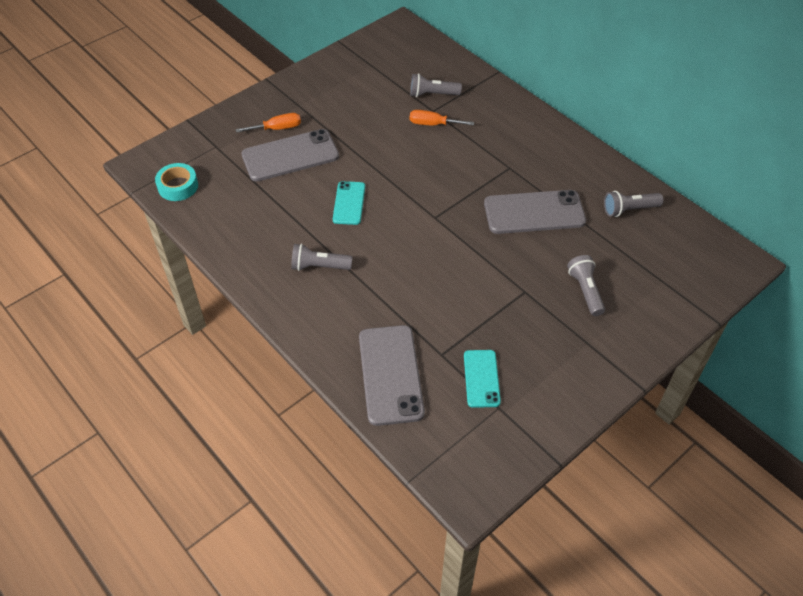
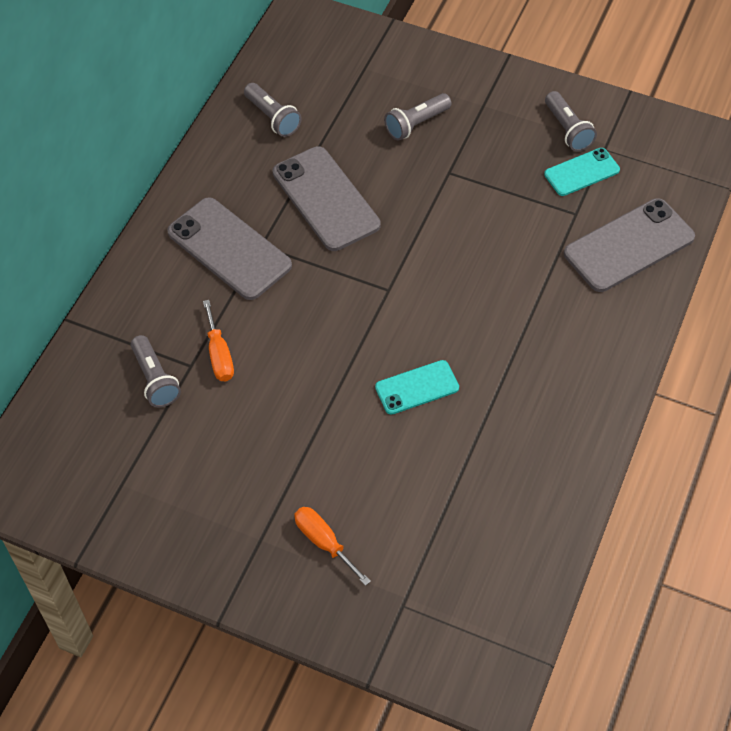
camera: 115 degrees left, 5 degrees up
turquoise tape [155,163,198,201] -> none
grey phone [242,129,339,182] -> grey phone moved to [167,197,292,300]
grey flashlight [291,244,352,271] -> grey flashlight moved to [545,91,597,151]

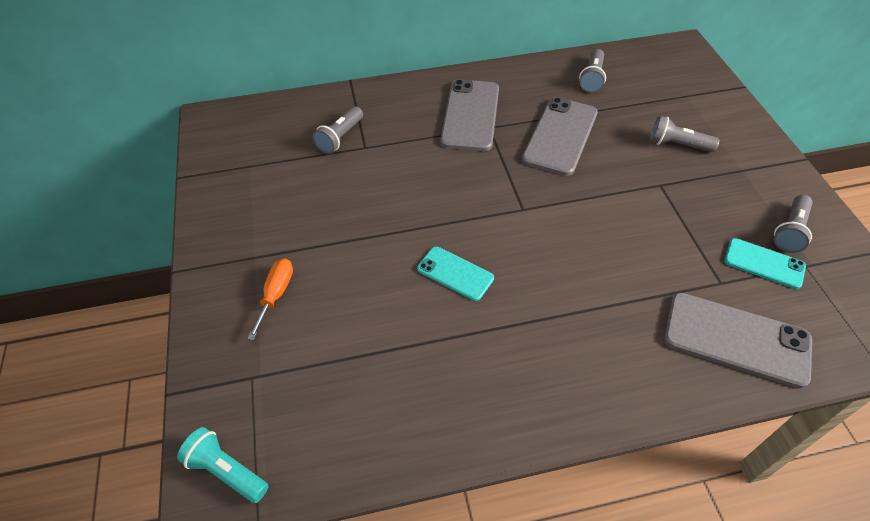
camera: 55 degrees right, 5 degrees down
orange screwdriver [203,300,234,381] -> none
none -> turquoise flashlight [177,427,269,503]

